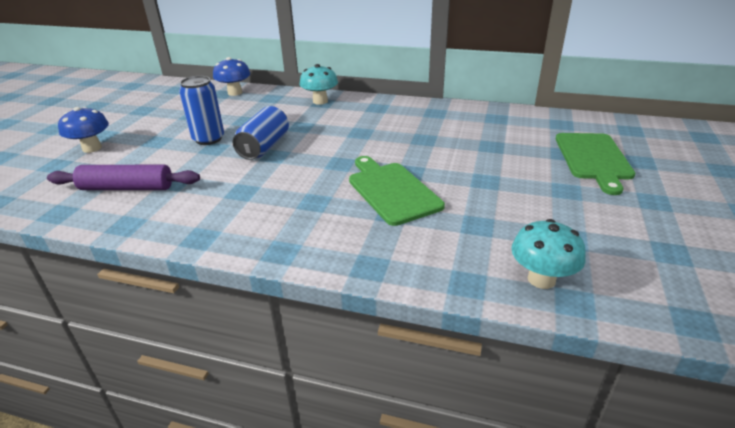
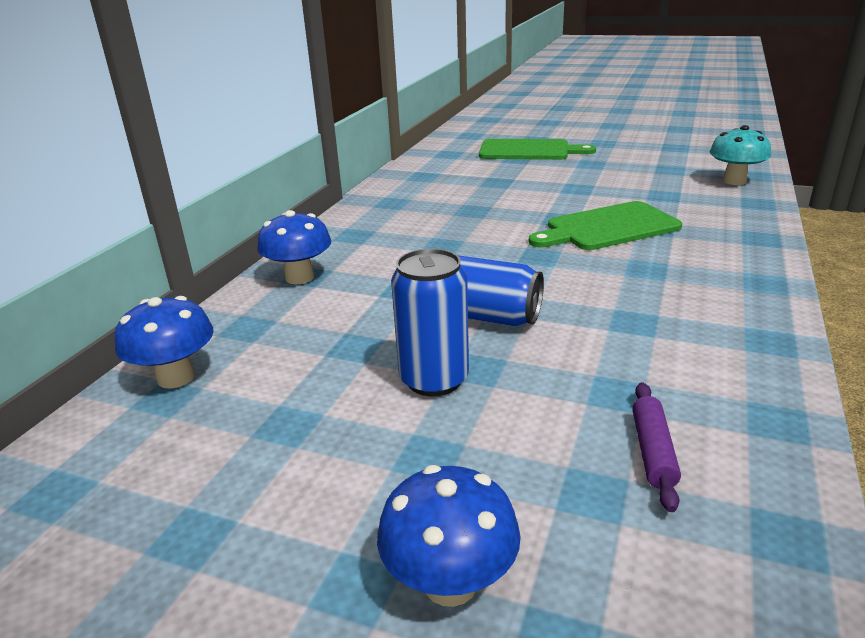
camera: 85 degrees left, 5 degrees down
purple rolling pin [47,165,200,190] -> purple rolling pin [632,382,681,512], size x0.56
turquoise mushroom [300,64,338,105] -> blue mushroom [257,210,332,284]

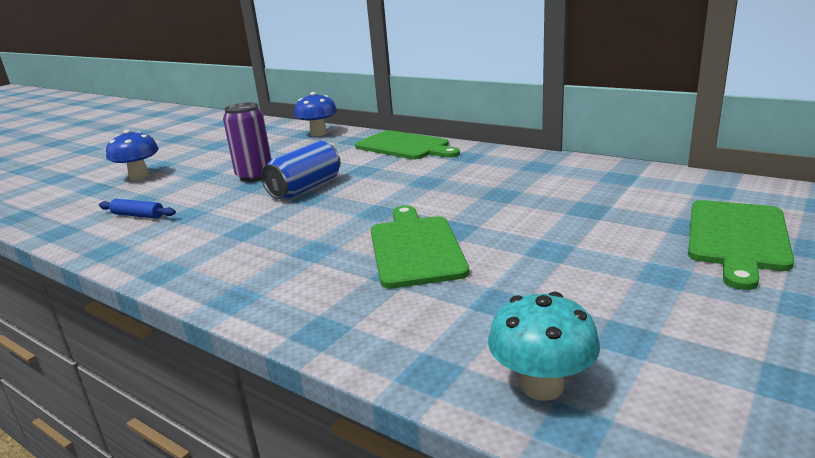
camera: 105 degrees right, 5 degrees down
blue mushroom [257,210,332,284] -> green cutting board [355,130,460,159]
blue can [391,248,469,396] -> purple can [223,102,272,182]
purple rolling pin [632,382,681,512] -> blue rolling pin [99,199,176,219]

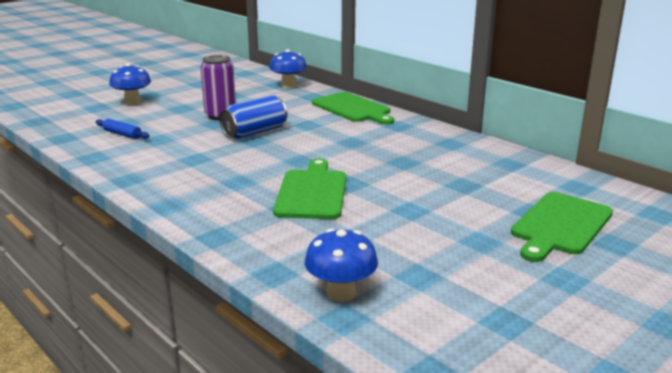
camera: 10 degrees right, 0 degrees up
turquoise mushroom [488,292,600,401] -> blue mushroom [304,228,378,302]

